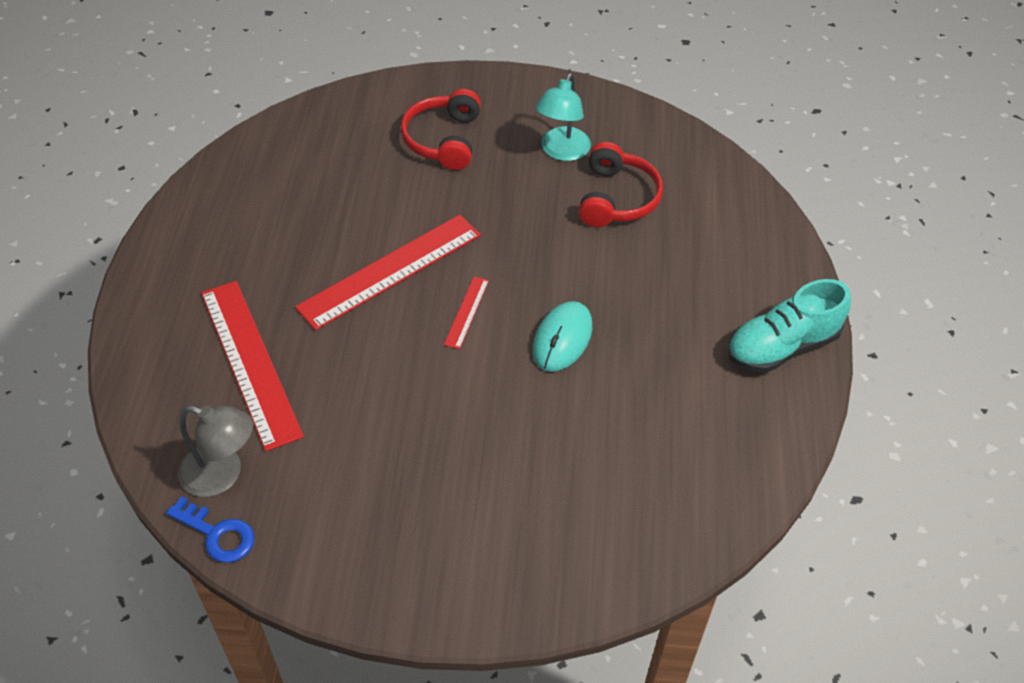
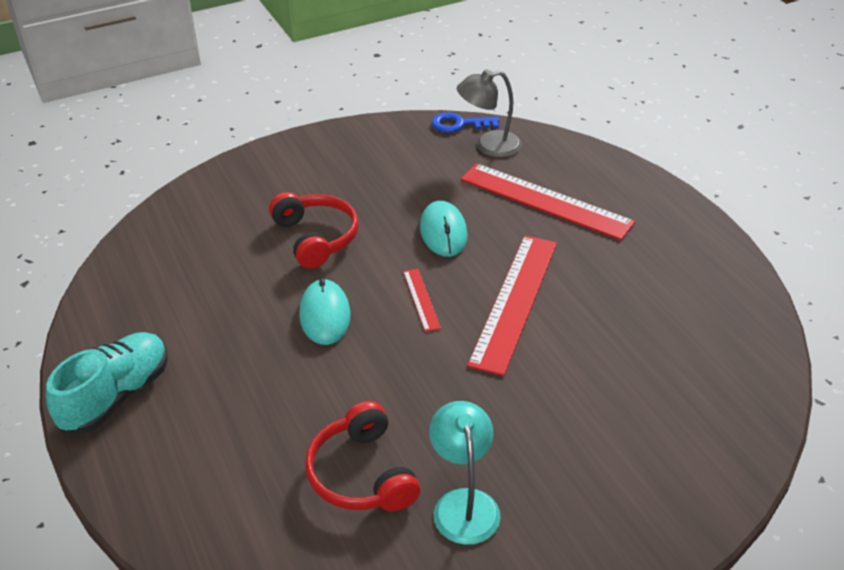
camera: 150 degrees right, 10 degrees down
red headphones [401,89,481,170] -> red headphones moved to [269,192,358,269]
none -> turquoise mouse [420,201,468,257]

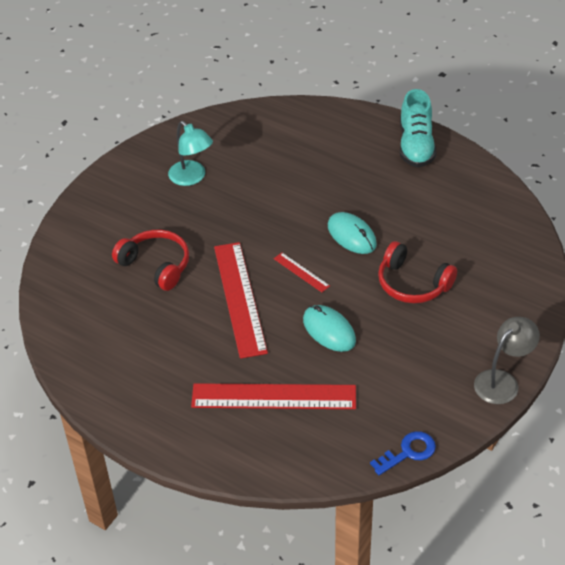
camera: 150 degrees right, 5 degrees up
red headphones [305,401,420,511] -> red headphones moved to [112,230,189,291]
grey lamp [457,69,522,157] -> grey lamp moved to [474,317,540,404]

